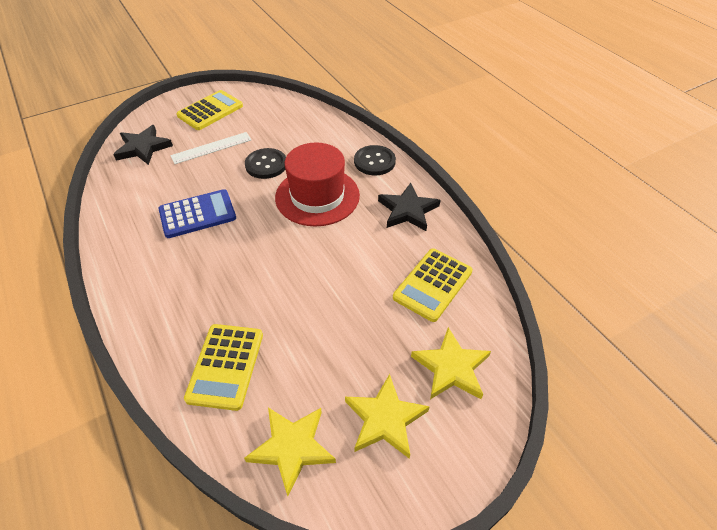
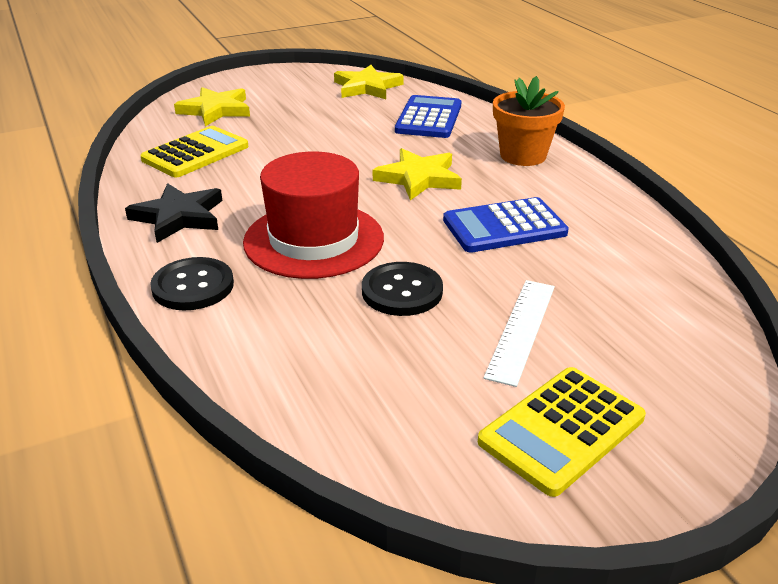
camera: 175 degrees left, 15 degrees down
black star [113,125,173,165] -> none
white ruler [170,132,252,164] -> white ruler turned 45 degrees counterclockwise [484,280,555,387]
yellow calculator [184,324,263,411] -> blue calculator [395,95,461,138]
yellow star [345,374,430,459] -> yellow star moved to [373,148,462,200]
none -> orange flower pot [493,76,565,166]

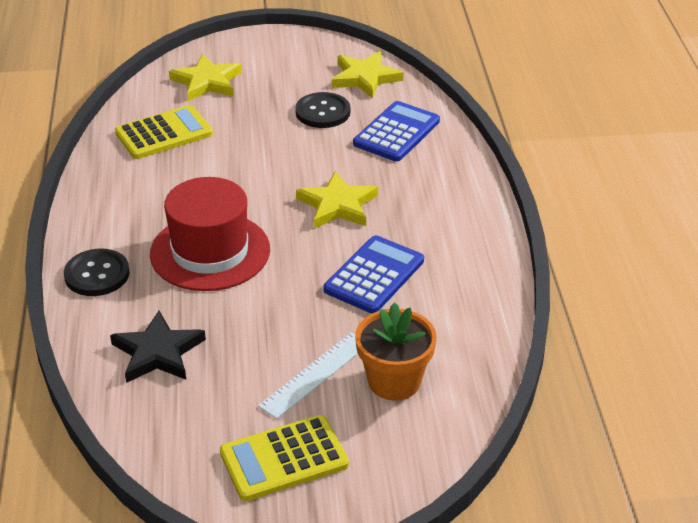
camera: 20 degrees right, 5 degrees up
black star [125,183,223,243] -> black star moved to [110,311,206,383]
black button [362,262,443,316] -> black button moved to [295,92,350,128]
blue calculator [443,197,569,253] -> blue calculator turned 120 degrees clockwise [324,235,424,313]
orange flower pot [493,76,565,166] -> orange flower pot moved to [355,302,437,401]

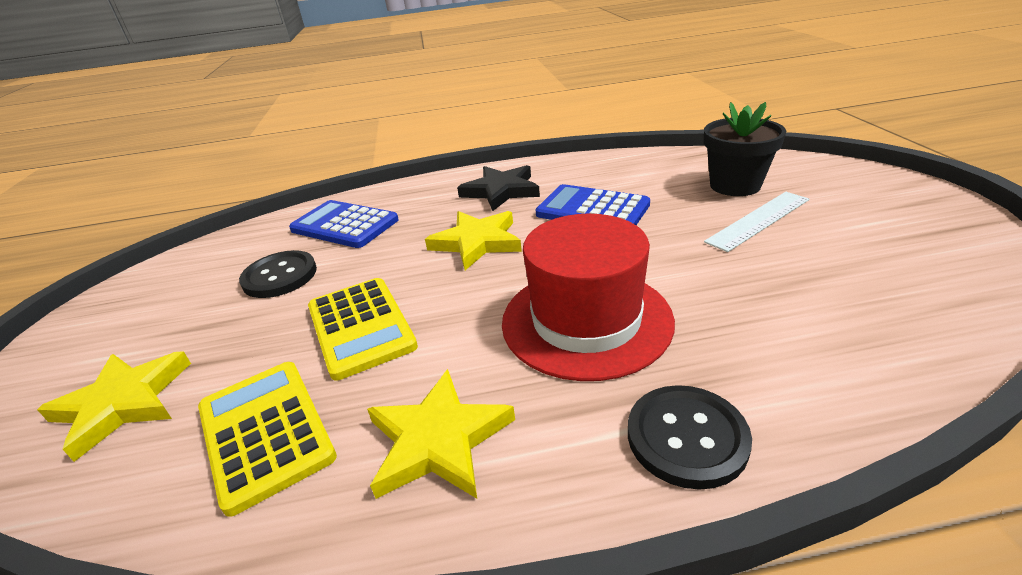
camera: 90 degrees left, 5 degrees down
black star [110,311,206,383] -> black star moved to [457,165,540,211]
yellow calculator [220,415,349,501] -> yellow calculator moved to [308,278,418,381]
white ruler [258,332,358,419] -> white ruler turned 75 degrees counterclockwise [704,192,809,252]
yellow star [331,51,403,99] -> yellow star moved to [367,369,515,499]
orange flower pot [355,302,437,401] -> black flower pot [704,102,787,196]

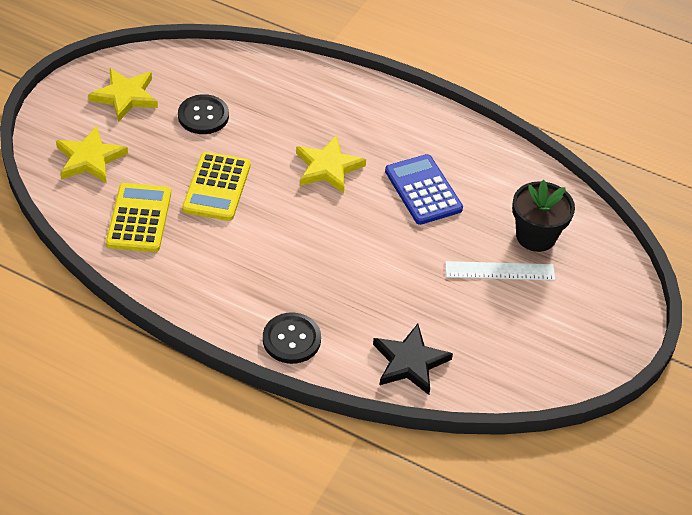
camera: 30 degrees right, 15 degrees up
blue calculator [289,200,399,248] -> none
yellow star [367,369,515,499] -> yellow star moved to [88,68,158,122]
black star [457,165,540,211] -> black star moved to [373,324,453,395]
red hat [502,214,675,381] -> none

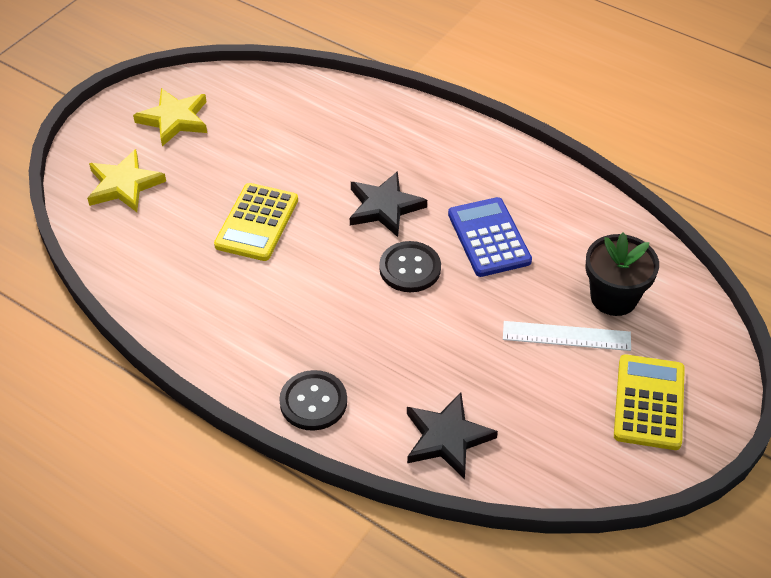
camera: 10 degrees right, 0 degrees up
yellow calculator [106,183,171,252] -> yellow calculator moved to [614,354,685,450]
black button [178,94,229,134] -> black button moved to [379,241,441,292]
yellow star [296,135,366,194] -> black star [350,171,427,237]

